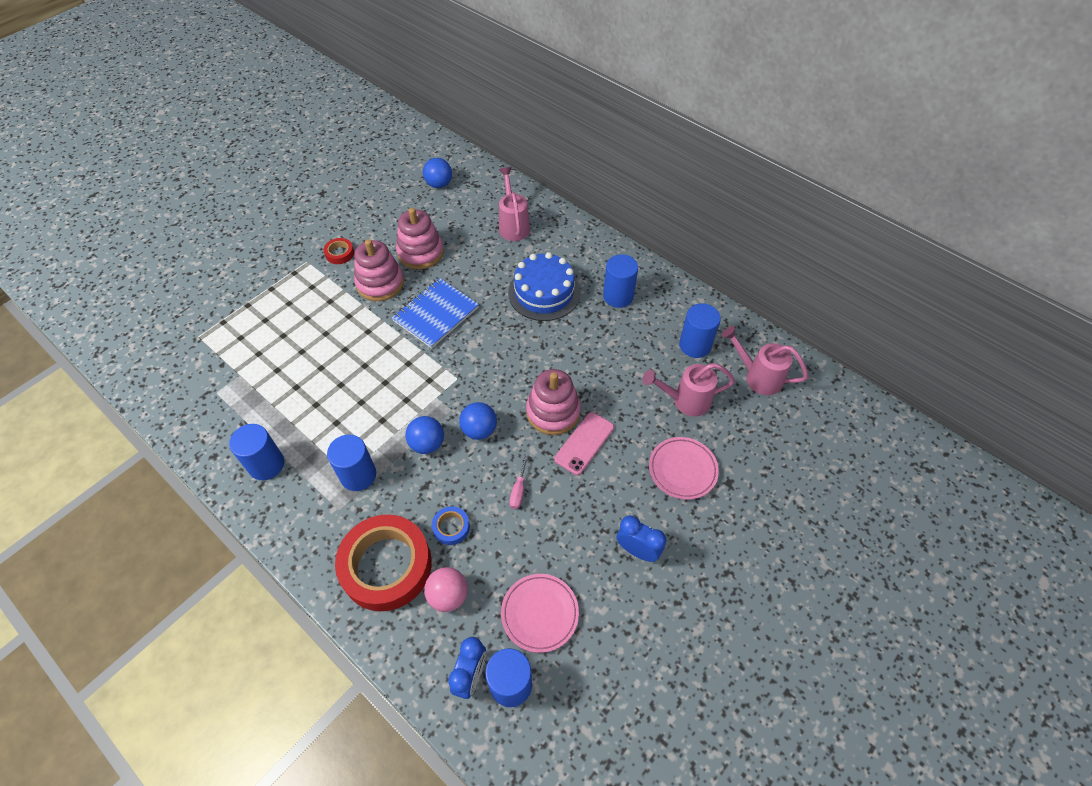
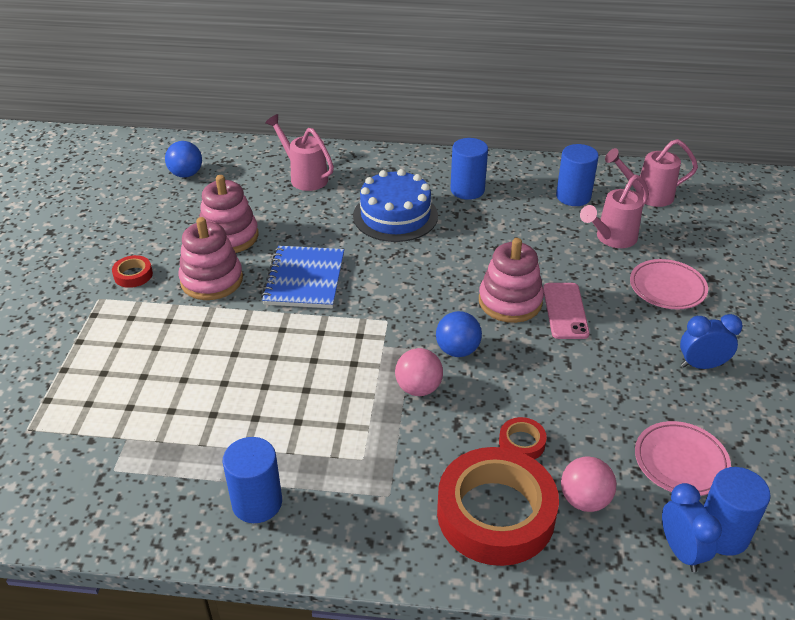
camera: 35 degrees left, 15 degrees down
blue cylinder [327,434,376,491] -> none
blue ball [405,416,444,454] -> pink ball [395,348,443,396]
blue tape [432,506,470,545] -> red tape [499,417,547,459]
pink screwdriver [509,456,528,509] -> none

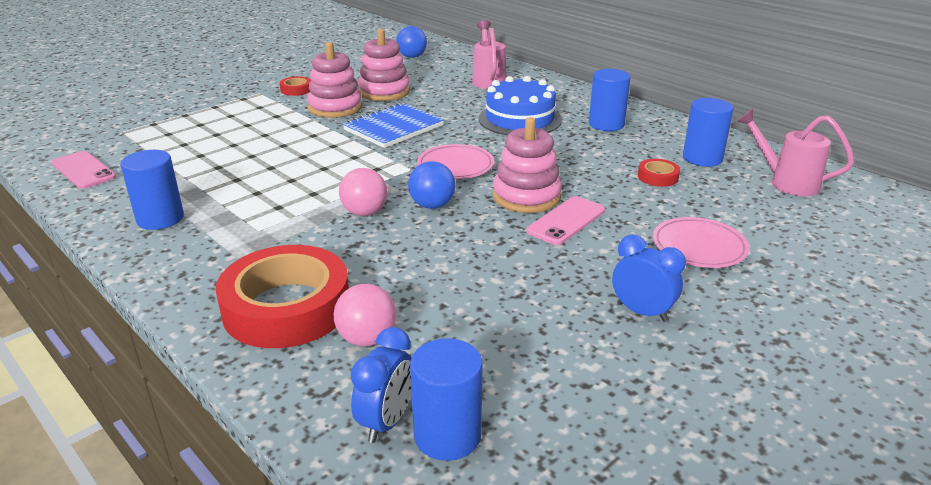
camera: 40 degrees right, 10 degrees down
red tape [499,417,547,459] -> red tape moved to [638,159,680,187]
pink watering can [580,175,649,248] -> none
pink plate [635,421,731,496] -> pink plate moved to [417,144,494,179]
none -> pink phone [52,151,116,189]

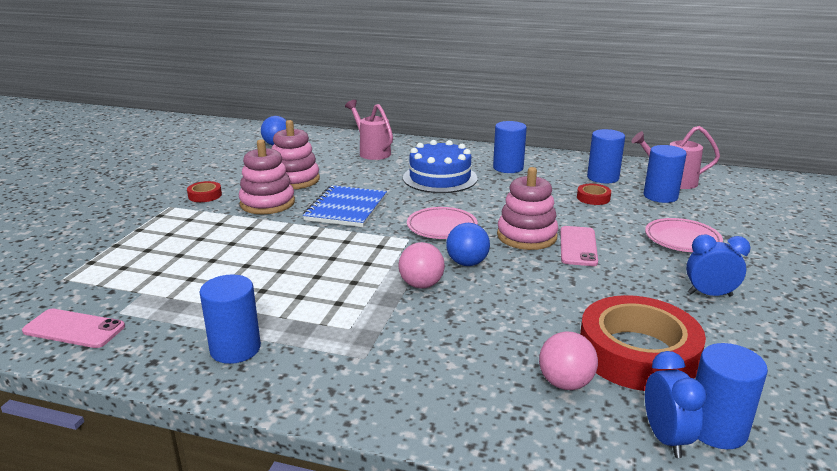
camera: 30 degrees left, 5 degrees down
red tape [216,245,349,348] -> red tape moved to [580,295,706,391]
none -> blue cylinder [643,145,687,203]

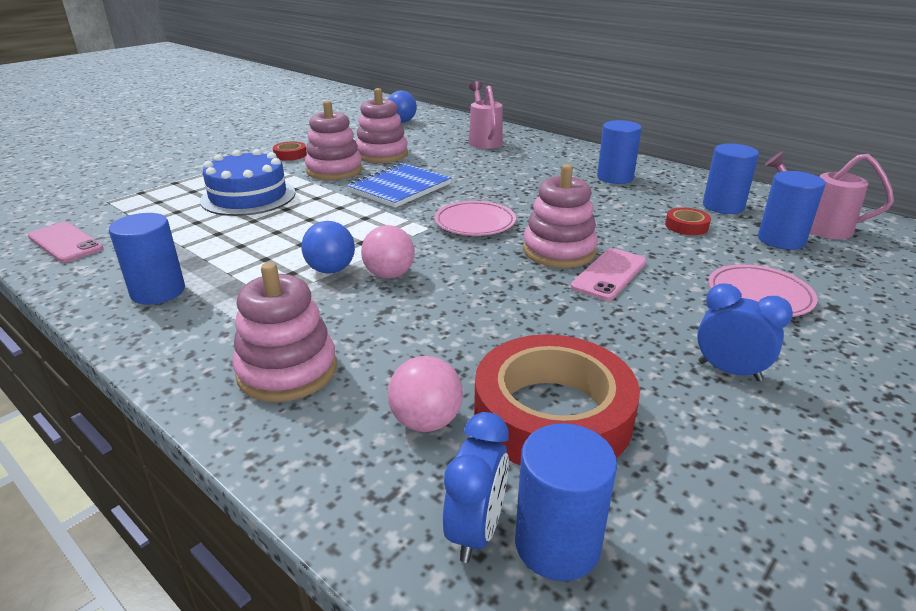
camera: 25 degrees right, 5 degrees up
blue cake [403,140,477,193] -> blue cake moved to [200,149,296,216]
blue ball [446,223,490,266] -> blue ball moved to [301,221,355,274]
none -> pink stacking toy [232,262,337,402]

